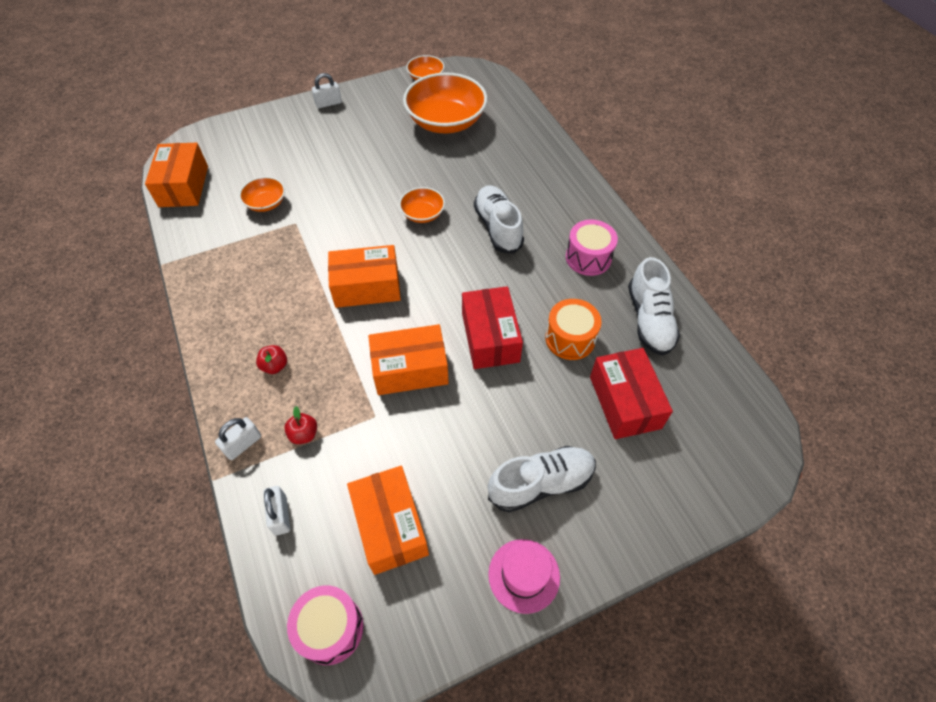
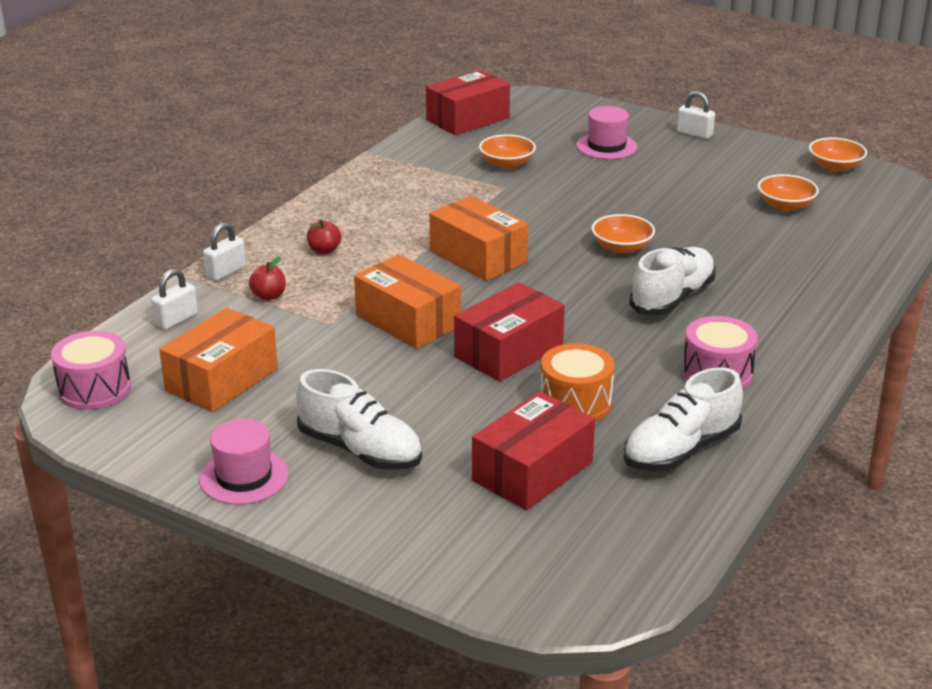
camera: 55 degrees right, 25 degrees down
orange box [145,143,208,207] -> red box [426,70,510,135]
white padlock [215,417,261,460] -> white padlock turned 60 degrees counterclockwise [203,223,246,281]
orange bowl [403,72,487,133] -> orange bowl [758,174,819,211], size x0.49
none -> pink hat [576,106,637,159]

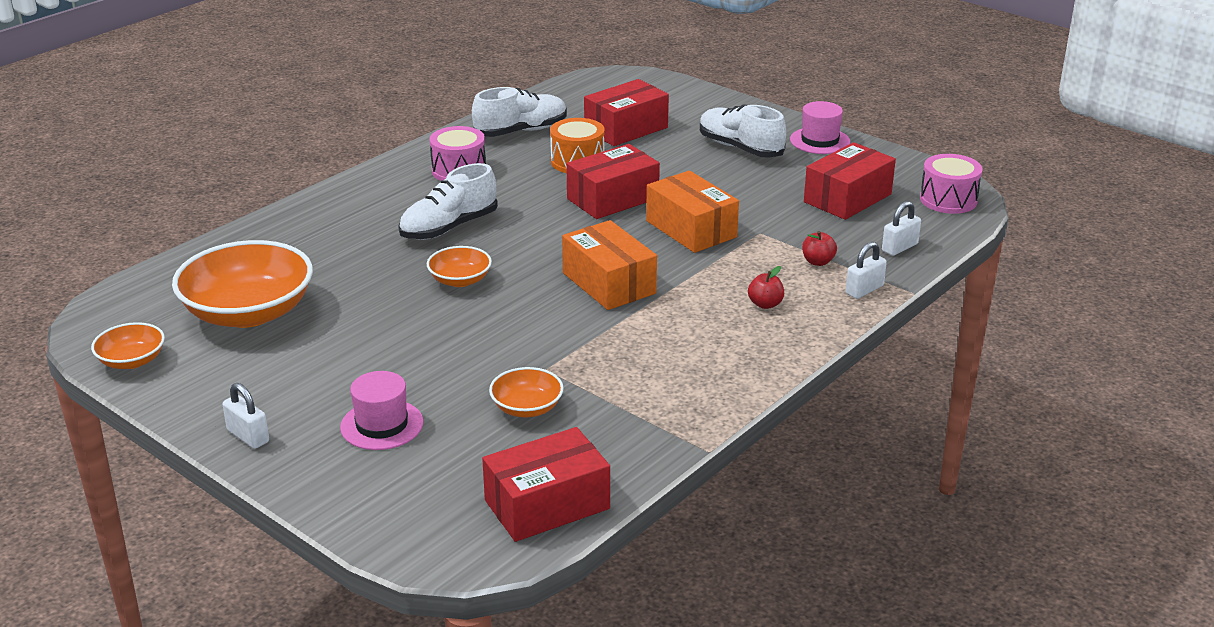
camera: 170 degrees left, 0 degrees up
orange box [159,308,278,412] -> red box [804,142,896,220]
orange bowl [758,174,819,211] -> orange bowl [172,240,313,328], size x2.03

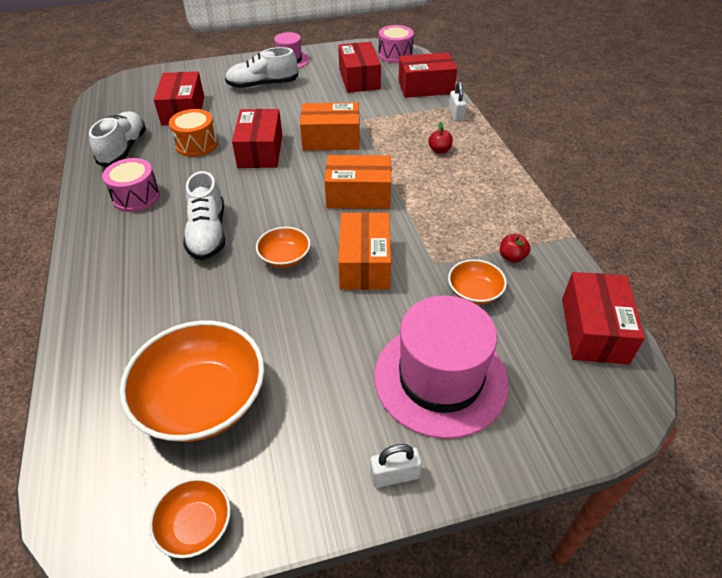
camera: 55 degrees left, 15 degrees up
pink hat [340,371,423,450] -> pink hat [374,295,509,439], size x1.88
red apple [802,231,837,266] -> red apple moved to [500,234,531,263]
white padlock [882,201,921,256] -> red box [398,52,457,98]
none -> orange box [338,212,391,290]

